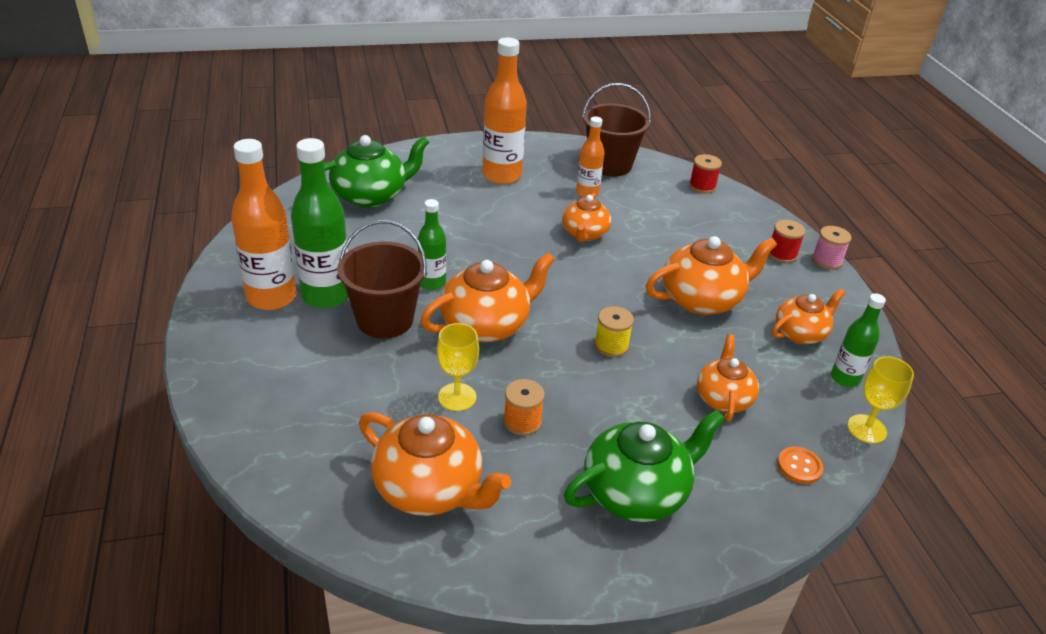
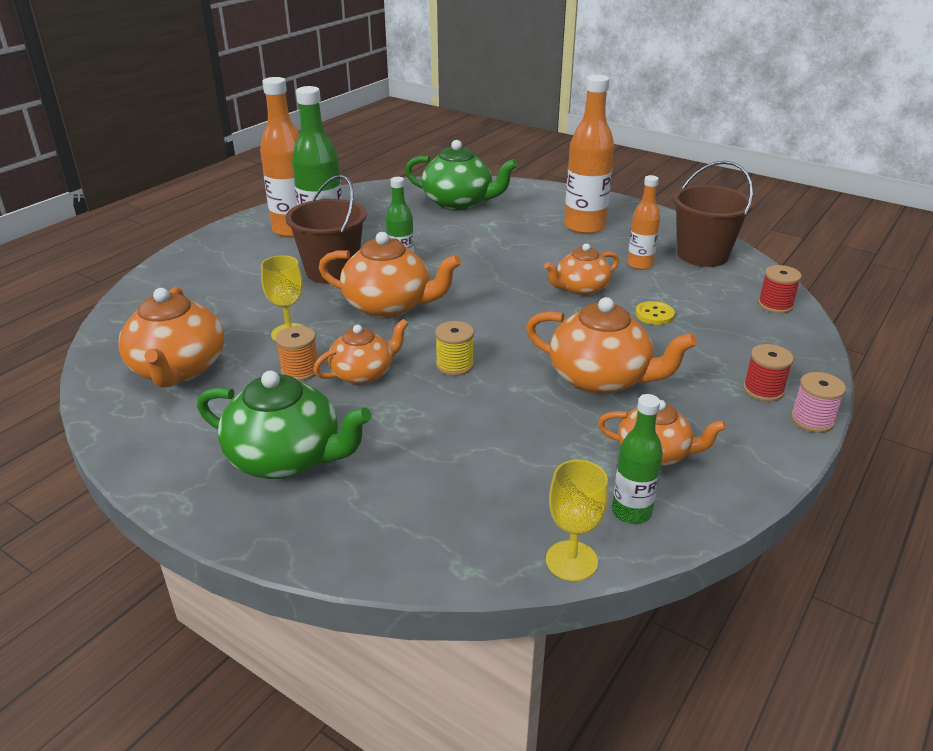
camera: 50 degrees right, 5 degrees down
orange teapot [697,334,759,422] -> orange teapot moved to [313,319,409,385]
orange button [777,447,823,484] -> none
none -> yellow button [635,301,675,325]

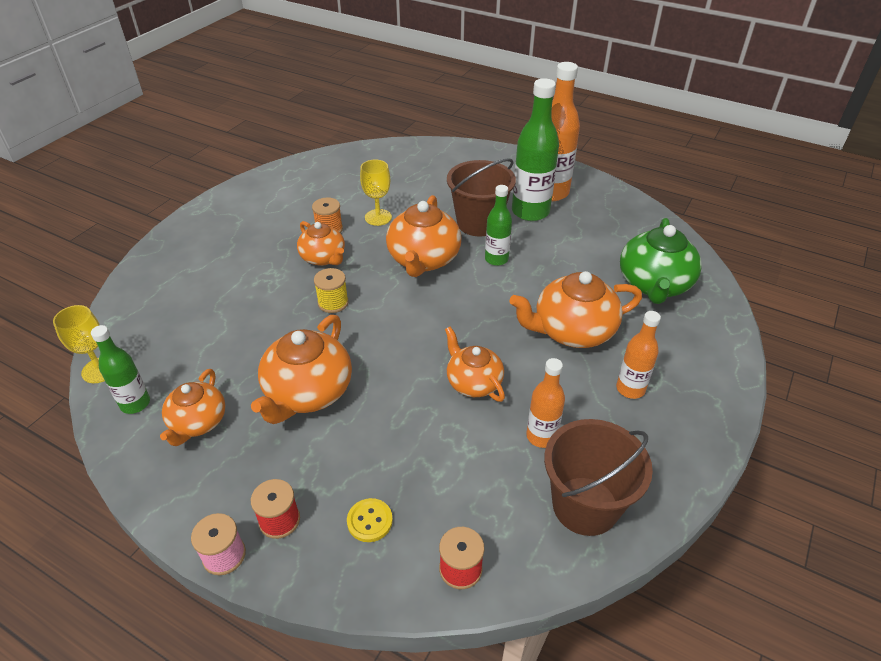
camera: 85 degrees right, 10 degrees up
orange teapot [118,287,224,388] -> orange teapot moved to [509,271,642,348]
green teapot [197,371,371,479] -> none
orange bottle [564,75,614,234] -> orange bottle [616,311,661,399], size x0.57
yellow button [635,301,675,325] -> yellow button moved to [347,498,393,542]

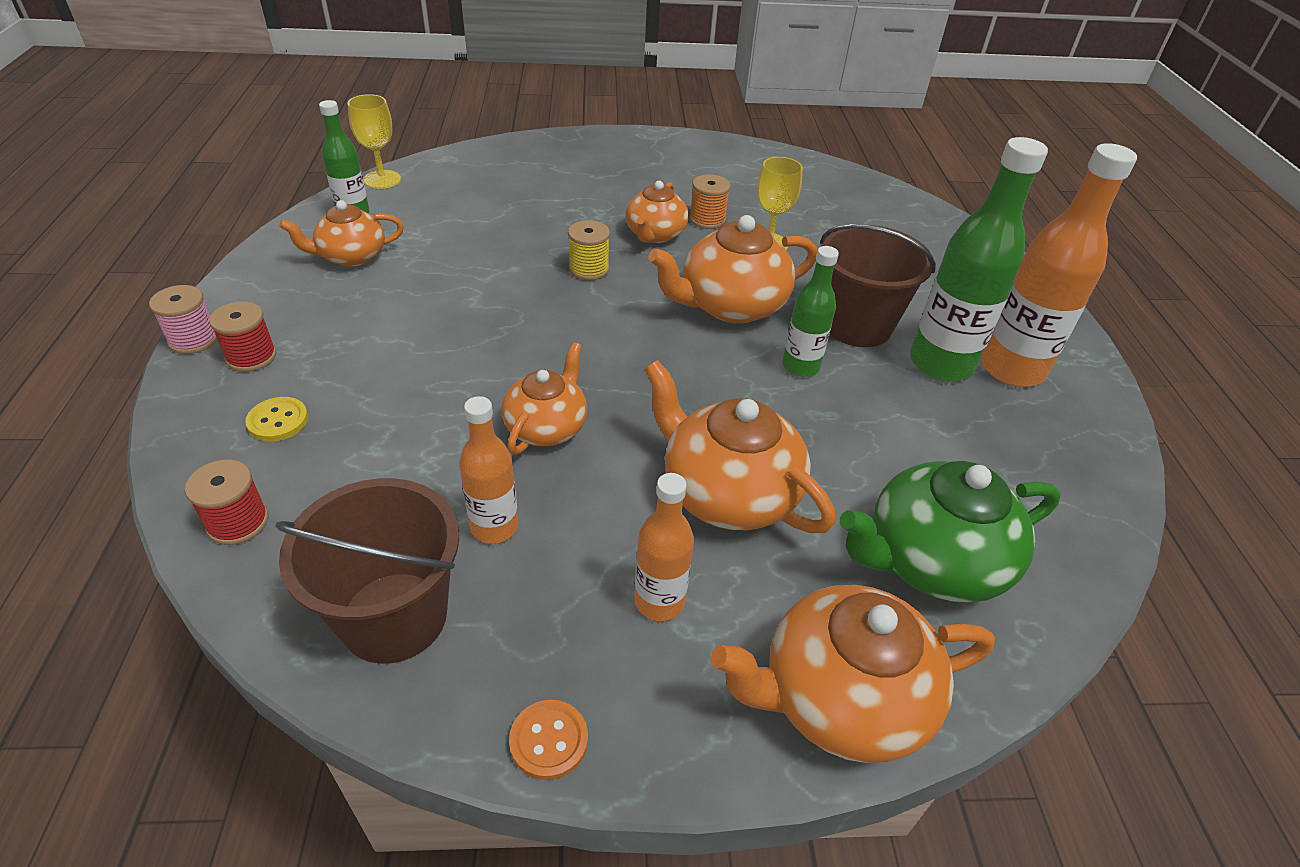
camera: 55 degrees right, 0 degrees up
orange teapot [251,315,352,424] -> orange teapot moved to [711,585,995,763]
none -> orange button [509,700,588,780]

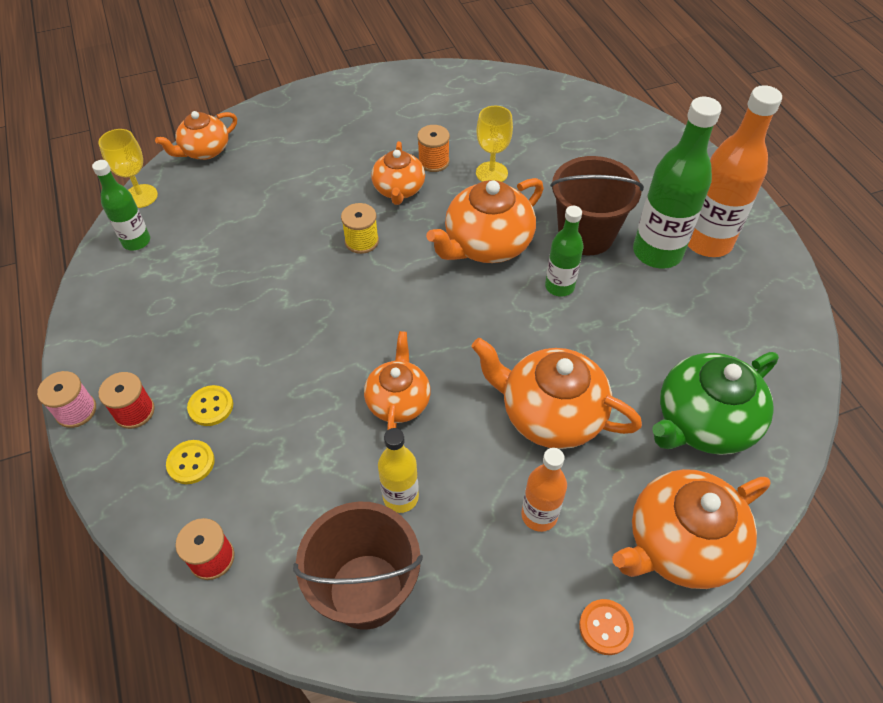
camera: 15 degrees left, 10 degrees up
orange teapot [279,200,404,267] -> orange teapot moved to [155,111,237,160]
orange bottle [459,396,518,544] -> yellow bottle [378,428,419,513]
orange button [509,700,588,780] -> orange button moved to [579,599,634,655]
none -> yellow button [187,385,233,426]

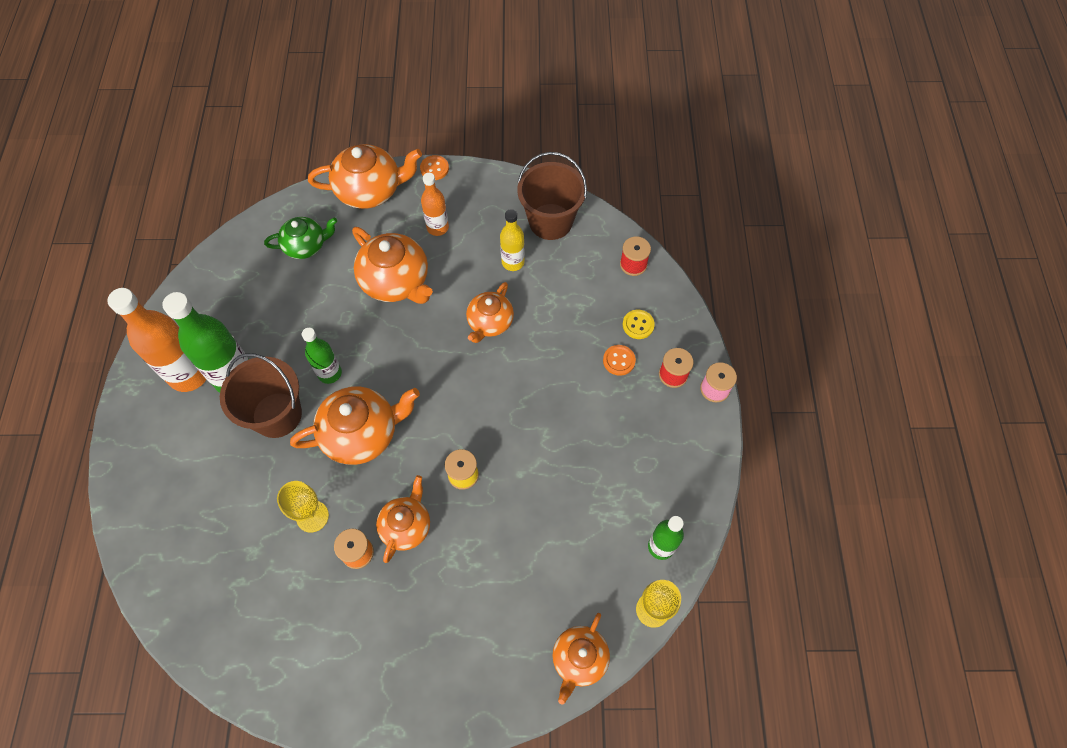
camera: 160 degrees left, 10 degrees up
orange teapot [155,111,237,160] -> orange teapot turned 135 degrees clockwise [553,613,610,705]
yellow button [187,385,233,426] -> orange button [603,345,636,376]
green teapot [652,352,779,455] -> green teapot [264,217,337,259], size x0.64

